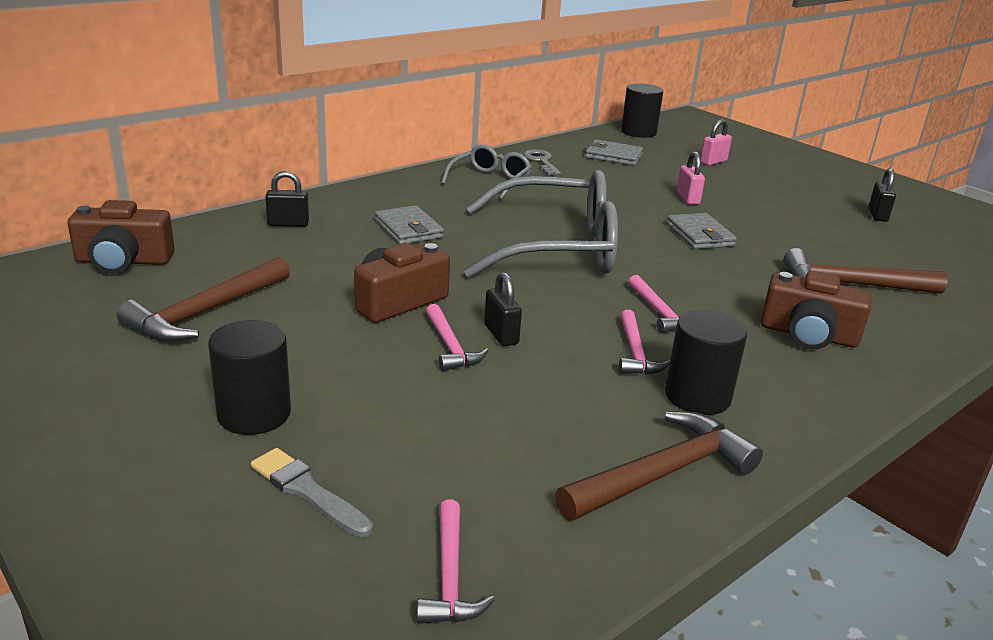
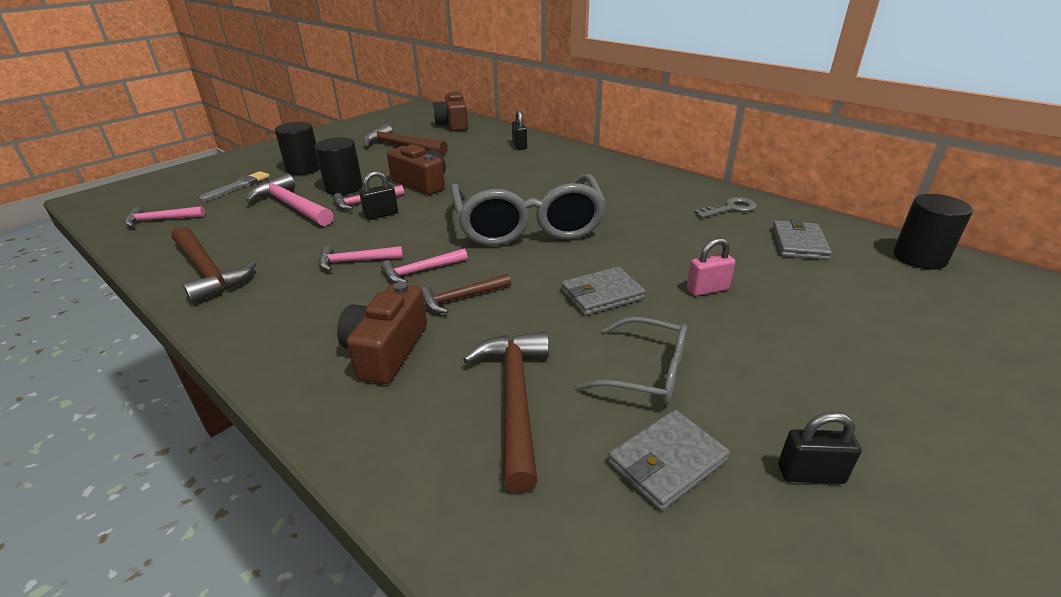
camera: 85 degrees right, 5 degrees up
grey wallet [375,205,444,245] -> grey wallet moved to [608,410,730,511]
grey glasses [441,144,532,200] -> grey glasses moved to [576,317,687,405]
black cylinder [665,310,747,415] -> black cylinder moved to [315,137,363,195]
pink padlock [700,119,732,166] -> none
none -> pink hammer [245,174,333,226]
none -> brown hammer [421,274,511,313]

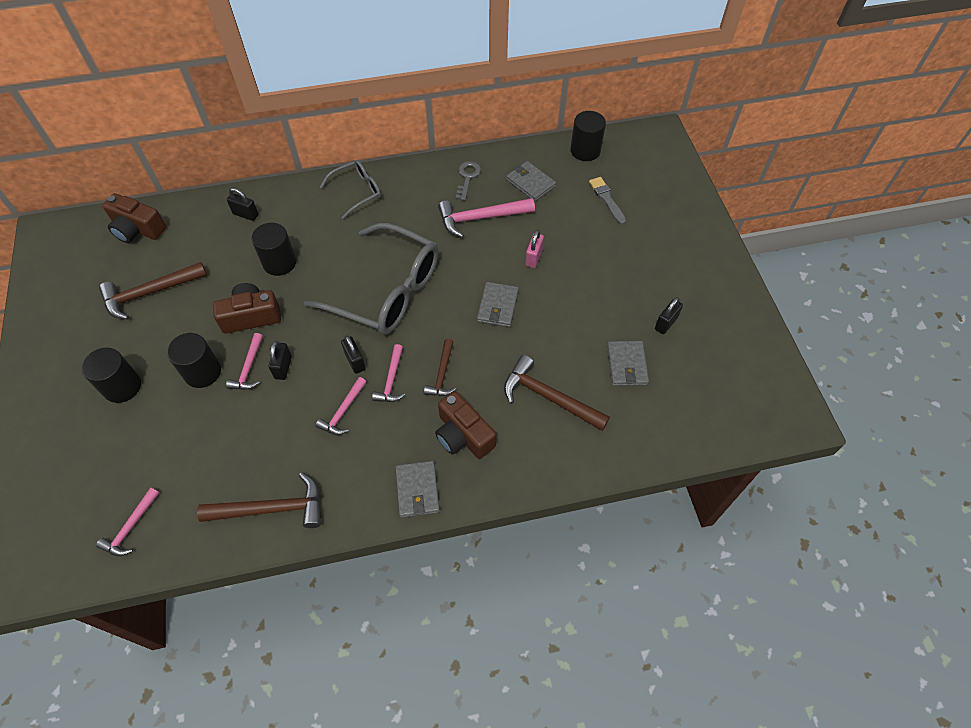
camera: 55 degrees left, 25 degrees up
grey brush [199,171,270,202] -> grey brush moved to [589,177,626,225]
pink hammer [245,174,333,226] -> pink hammer moved to [438,198,535,238]
grey glasses [576,317,687,405] -> grey glasses moved to [320,160,381,219]
none -> black cylinder [251,223,296,276]
none -> black padlock [341,335,366,374]
none -> grey wallet [395,461,440,518]

